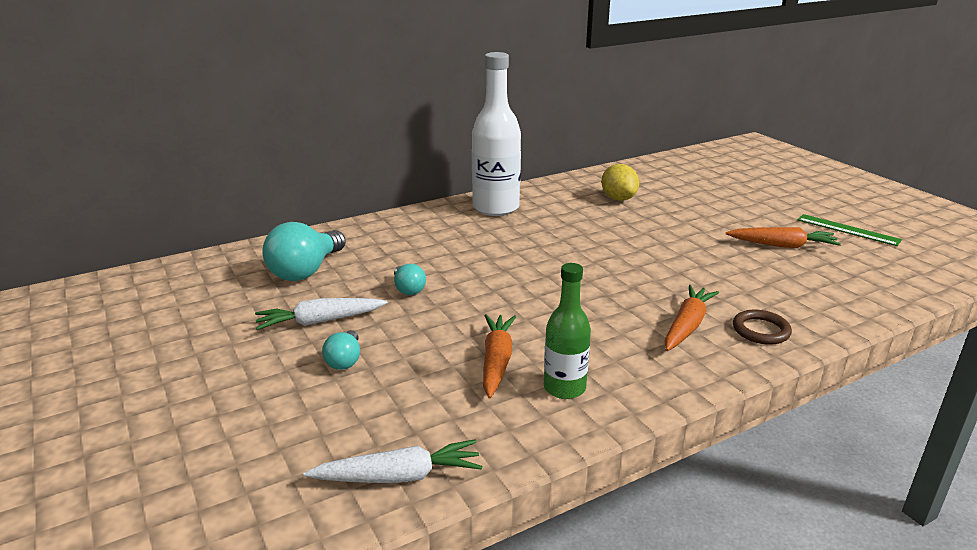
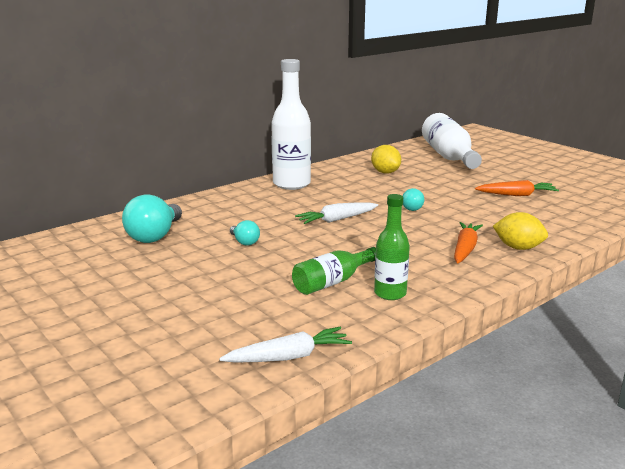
camera: 10 degrees left, 5 degrees down
white carrot [255,298,387,330] -> white carrot moved to [295,203,378,224]
turquoise light bulb [322,330,360,370] -> turquoise light bulb moved to [403,188,424,211]
orange carrot [483,314,517,399] -> green bottle [292,247,376,295]
brown ring [733,310,792,345] -> yellow lemon [493,212,548,250]
green ruler [798,214,902,246] -> none
none -> white bottle [422,113,482,169]

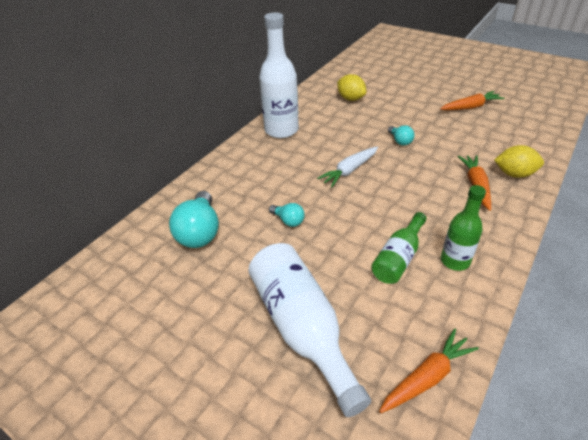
camera: 15 degrees left, 20 degrees up
white carrot [219,327,352,363] -> orange carrot [379,328,479,413]
white bottle [422,113,482,169] -> white bottle moved to [248,243,371,417]

